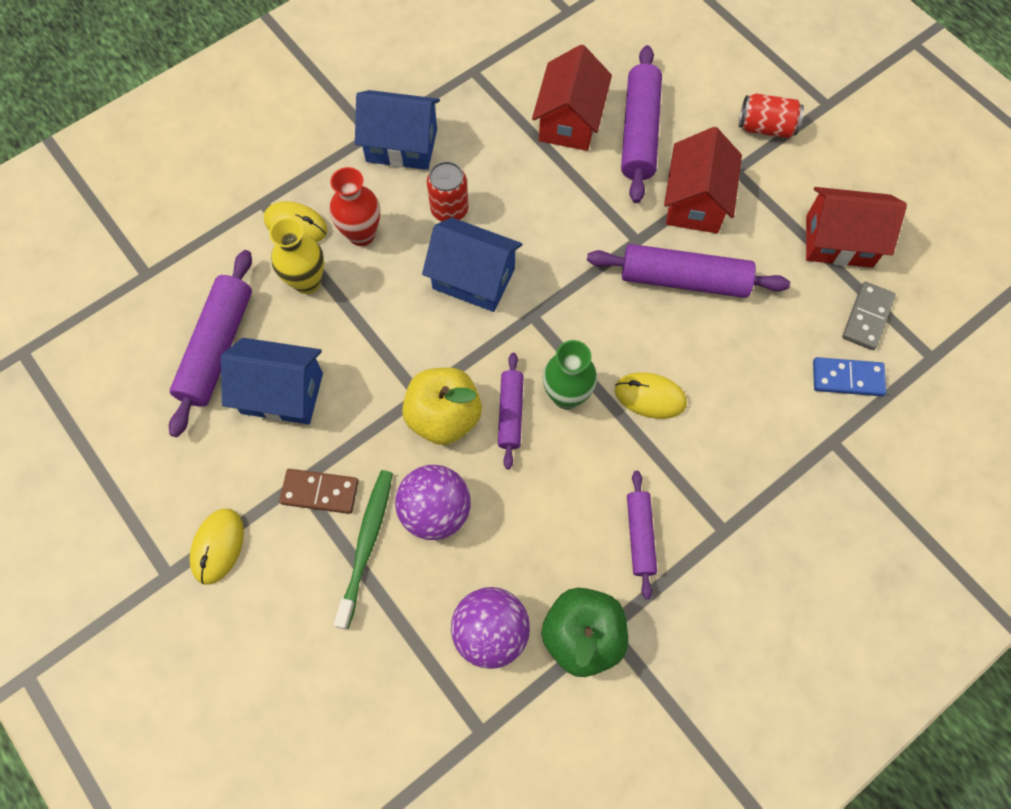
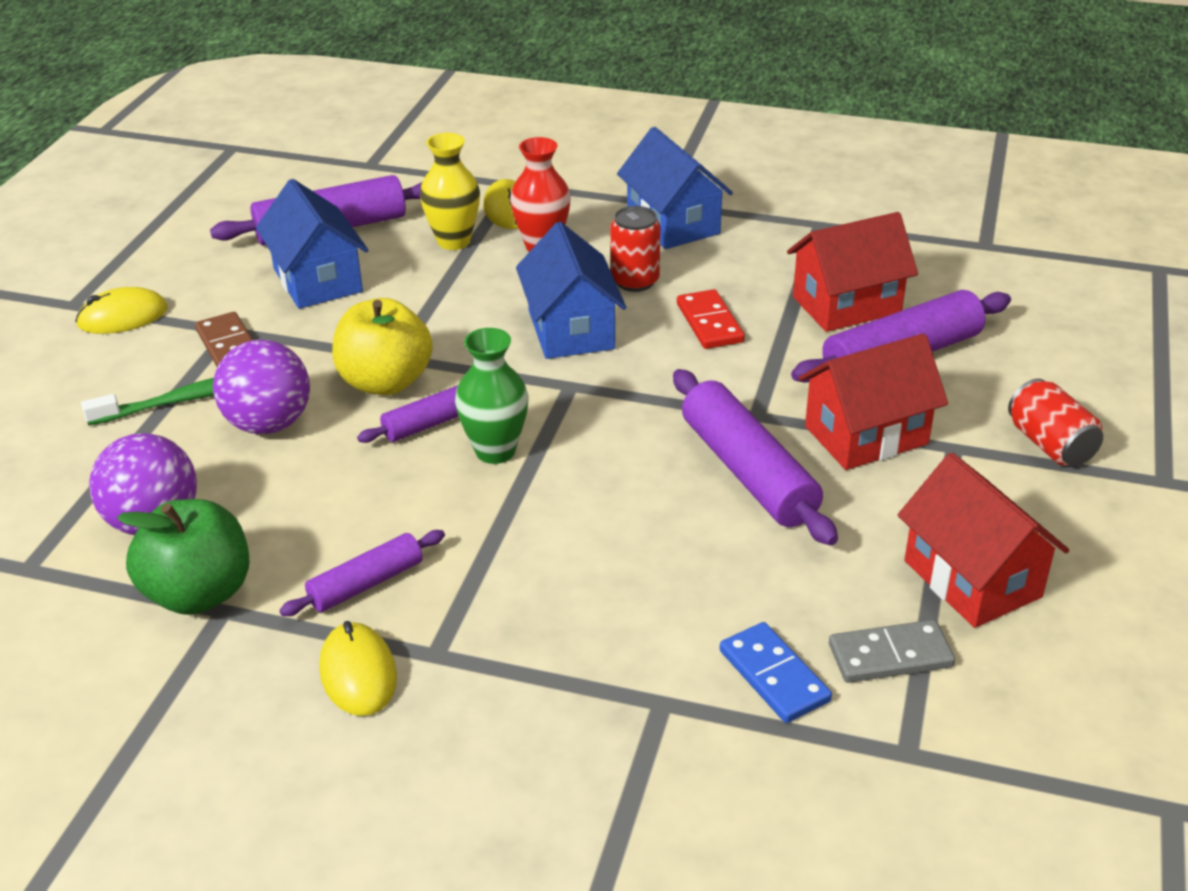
camera: 55 degrees right, 30 degrees down
yellow mouse [615,372,687,419] -> yellow mouse moved to [319,621,397,716]
none -> red domino [677,289,745,349]

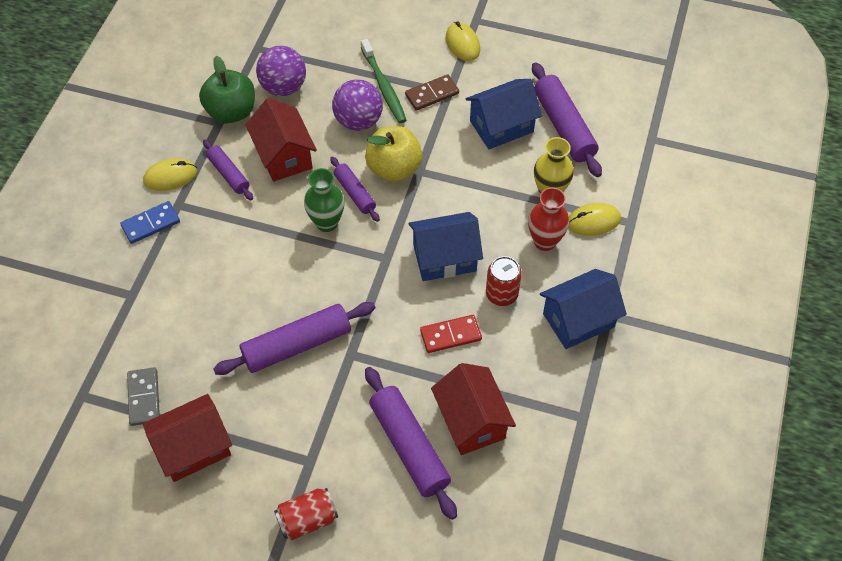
camera: 90 degrees right, 20 degrees up
blue domino [720,622,832,723] -> blue domino moved to [120,201,180,244]
red house [798,334,948,470] -> red house moved to [245,98,317,182]

